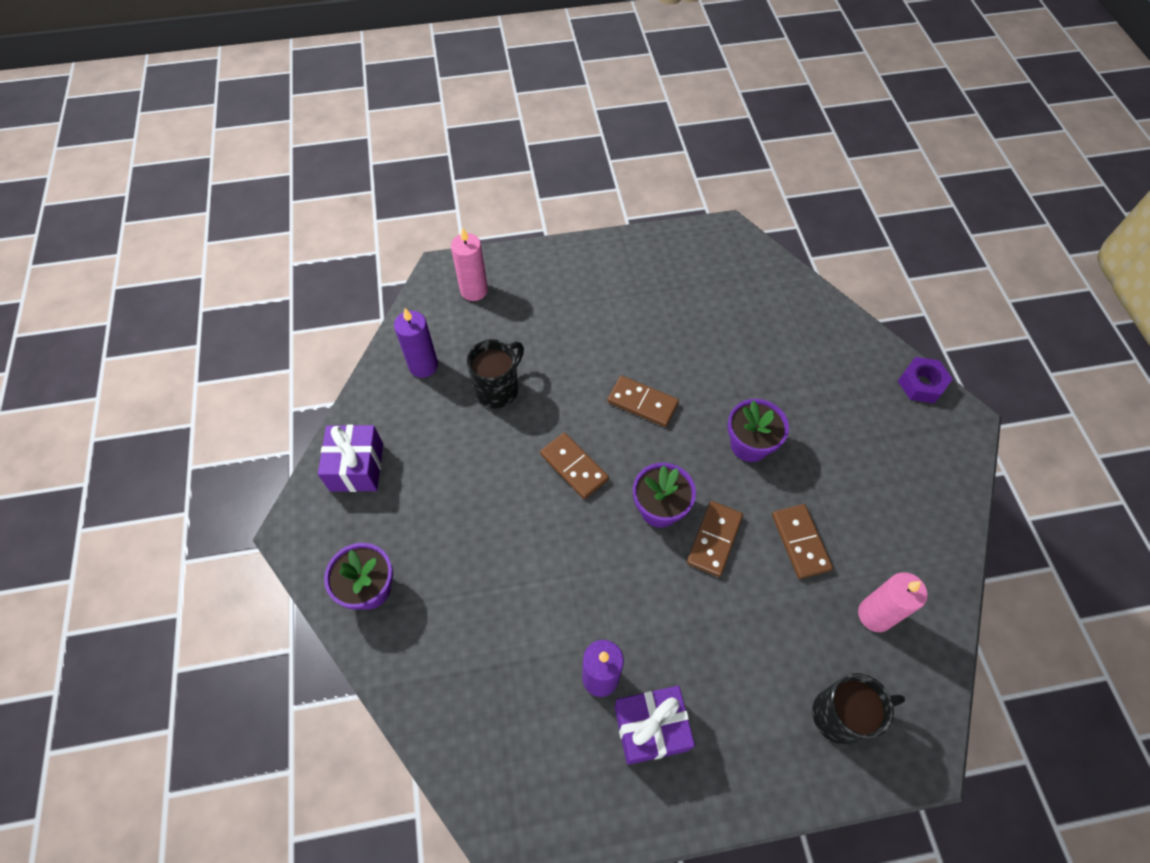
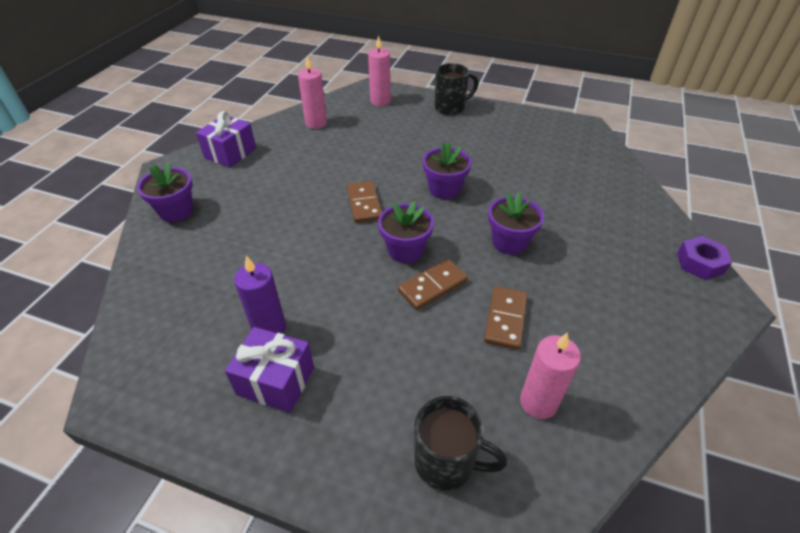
camera: 30 degrees right, 15 degrees down
purple candle [394,308,438,378] -> pink candle [298,56,327,129]
black mug [467,339,524,409] -> black mug moved to [435,63,479,116]
brown domino [607,376,679,427] -> purple flower pot [423,142,471,199]

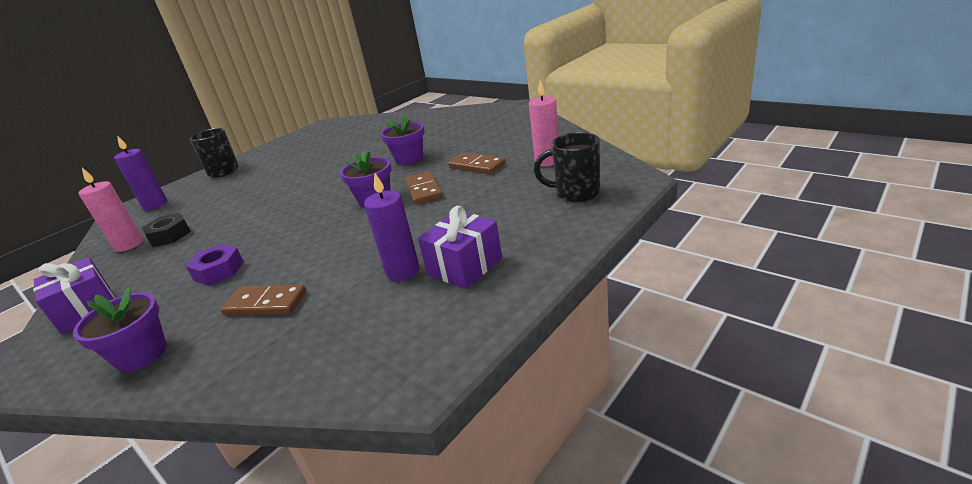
camera: 65 degrees left, 15 degrees down
brown domino [347,181,382,223] -> brown domino moved to [220,285,306,316]
pink candle [368,35,391,106] -> purple candle [114,135,167,210]
black mug [414,396,507,491] -> black mug turned 120 degrees counterclockwise [534,132,600,202]
purple flower pot [423,142,471,199] -> none
purple nut [677,236,732,280] -> purple nut moved to [186,244,244,286]
none -> black nut [142,213,191,247]

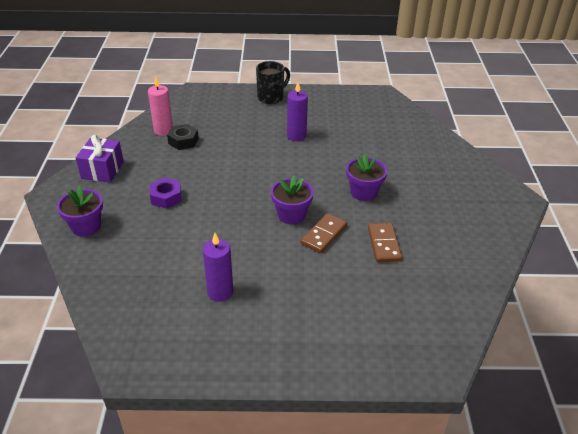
camera: 45 degrees right, 10 degrees up
purple candle [114,135,167,210] -> purple candle moved to [287,82,308,141]
brown domino [220,285,306,316] -> none
purple gift [418,206,502,289] -> none
pink candle [529,80,559,166] -> none
black mug [534,132,600,202] -> none

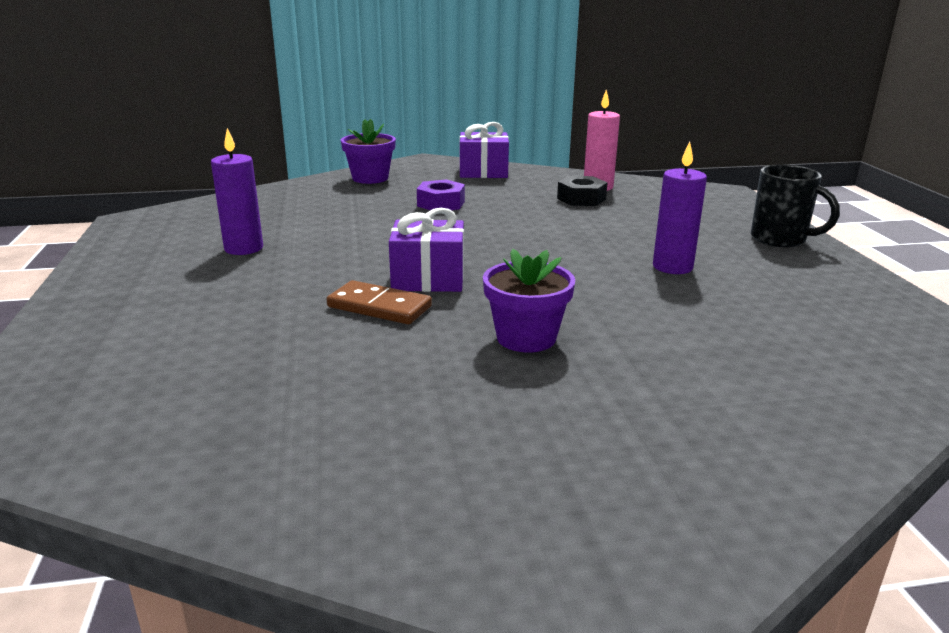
camera: 80 degrees right, 15 degrees down
purple flower pot [271,175,314,224] -> purple gift [389,208,464,292]
brown domino [368,223,402,262] -> none

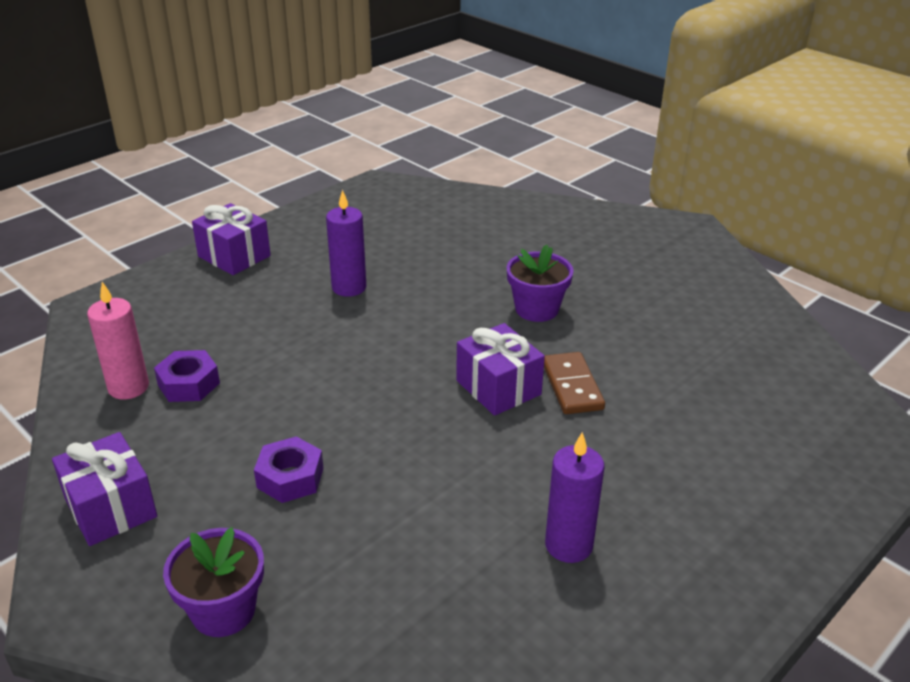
camera: 125 degrees left, 10 degrees up
black nut [557,176,608,206] -> purple nut [154,350,220,402]
black mug [751,164,840,247] -> purple gift [192,203,271,275]

